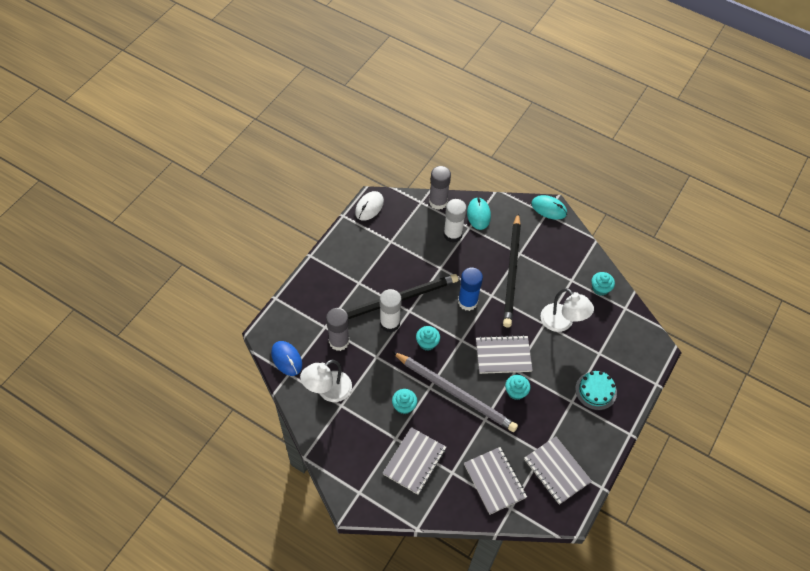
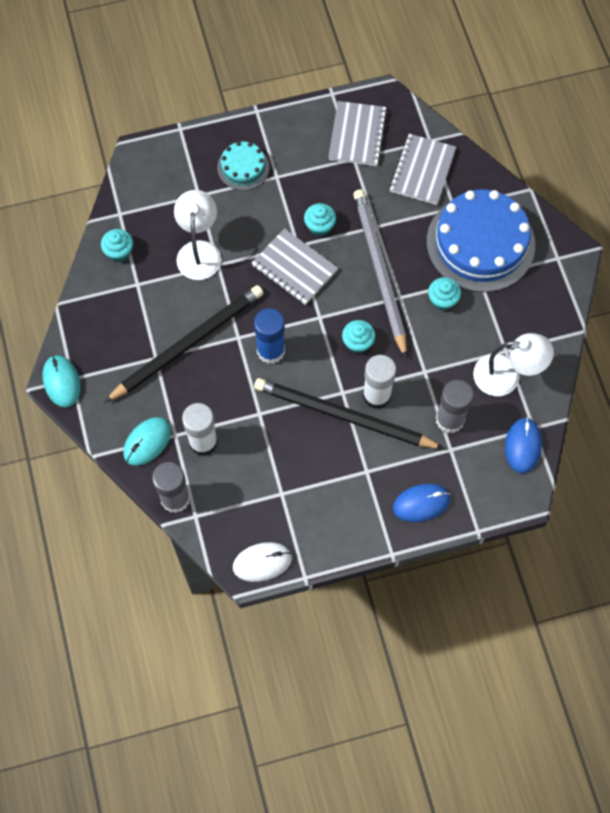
camera: 135 degrees left, 10 degrees up
grey notebook [383,427,446,495] -> blue cake [427,189,535,292]
none -> blue mouse [393,484,451,522]

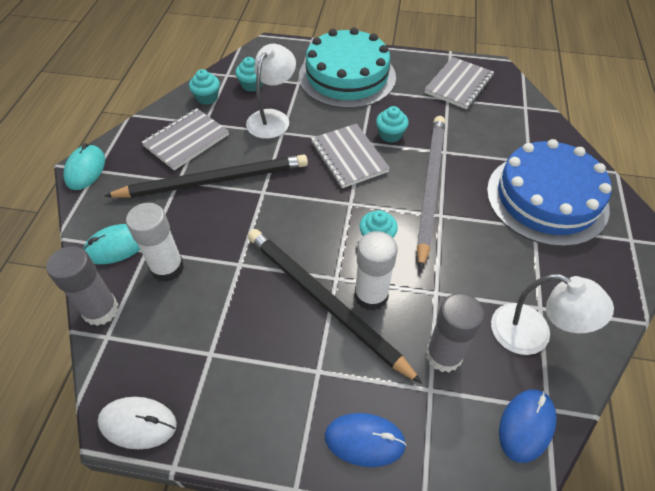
camera: 25 degrees right, 15 degrees down
turquoise cake [217,141,269,190] -> turquoise cake [299,27,396,108], size x2.03
blue glue stick [254,308,285,364] -> none
grey notebook [389,134,456,205] -> grey notebook moved to [142,108,229,170]
turquoise cupcake [428,277,461,311] -> turquoise cupcake moved to [235,57,263,92]

